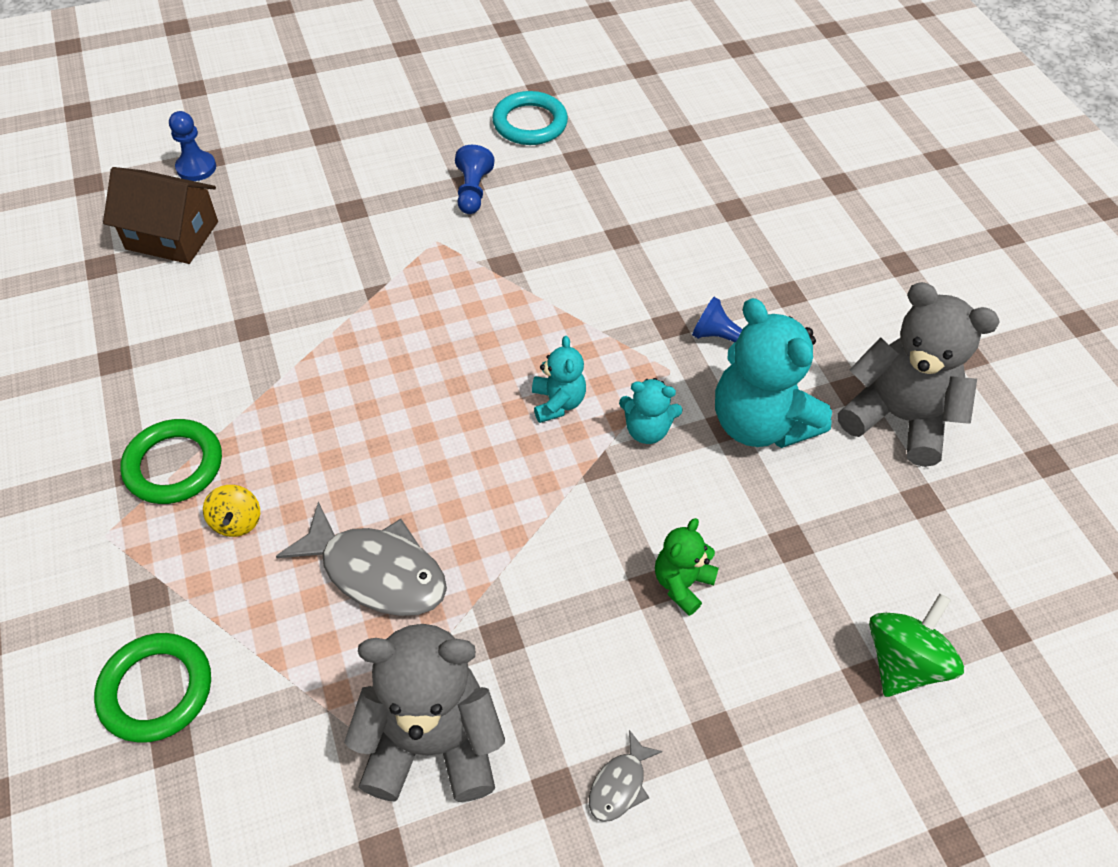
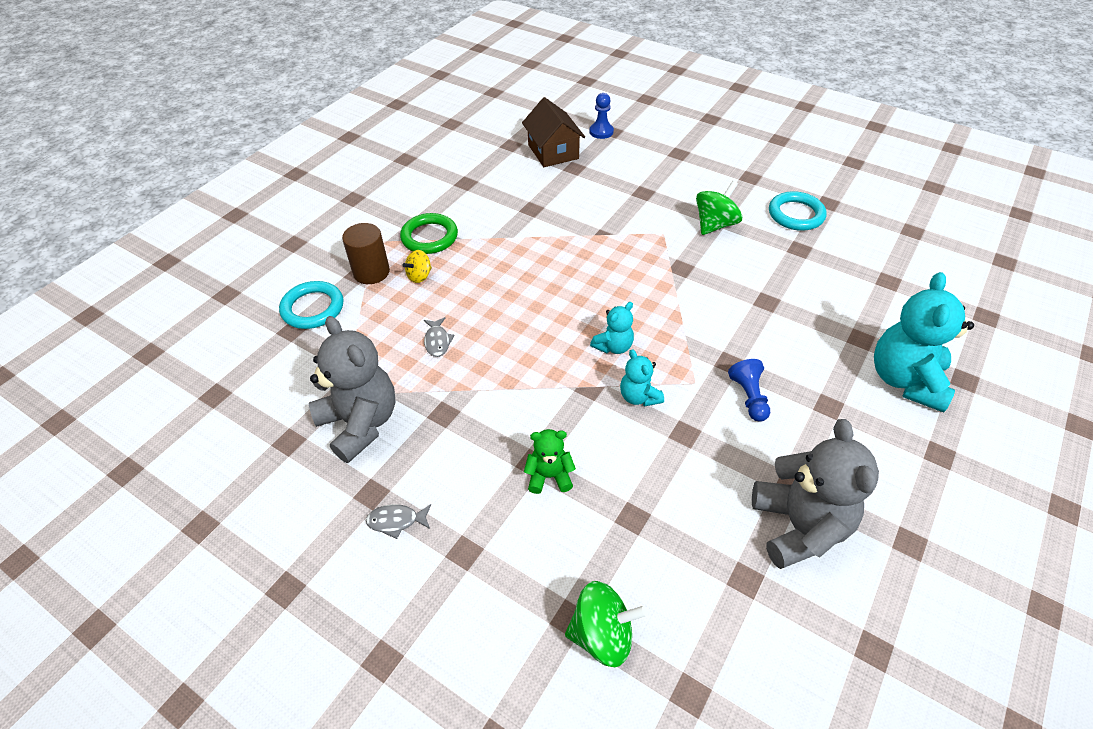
camera: 55 degrees right, 5 degrees down
green ring [94,633,211,743] -> turquoise ring [279,281,343,329]
grey fish [276,501,447,616] -> grey fish [424,317,455,357], size x0.49
blue pawn [455,145,495,214] -> green spinning top [696,181,742,235]
turquoise teddy bear [715,298,832,448] -> turquoise teddy bear moved to [874,272,974,413]
none -> brown cylinder [342,223,390,284]

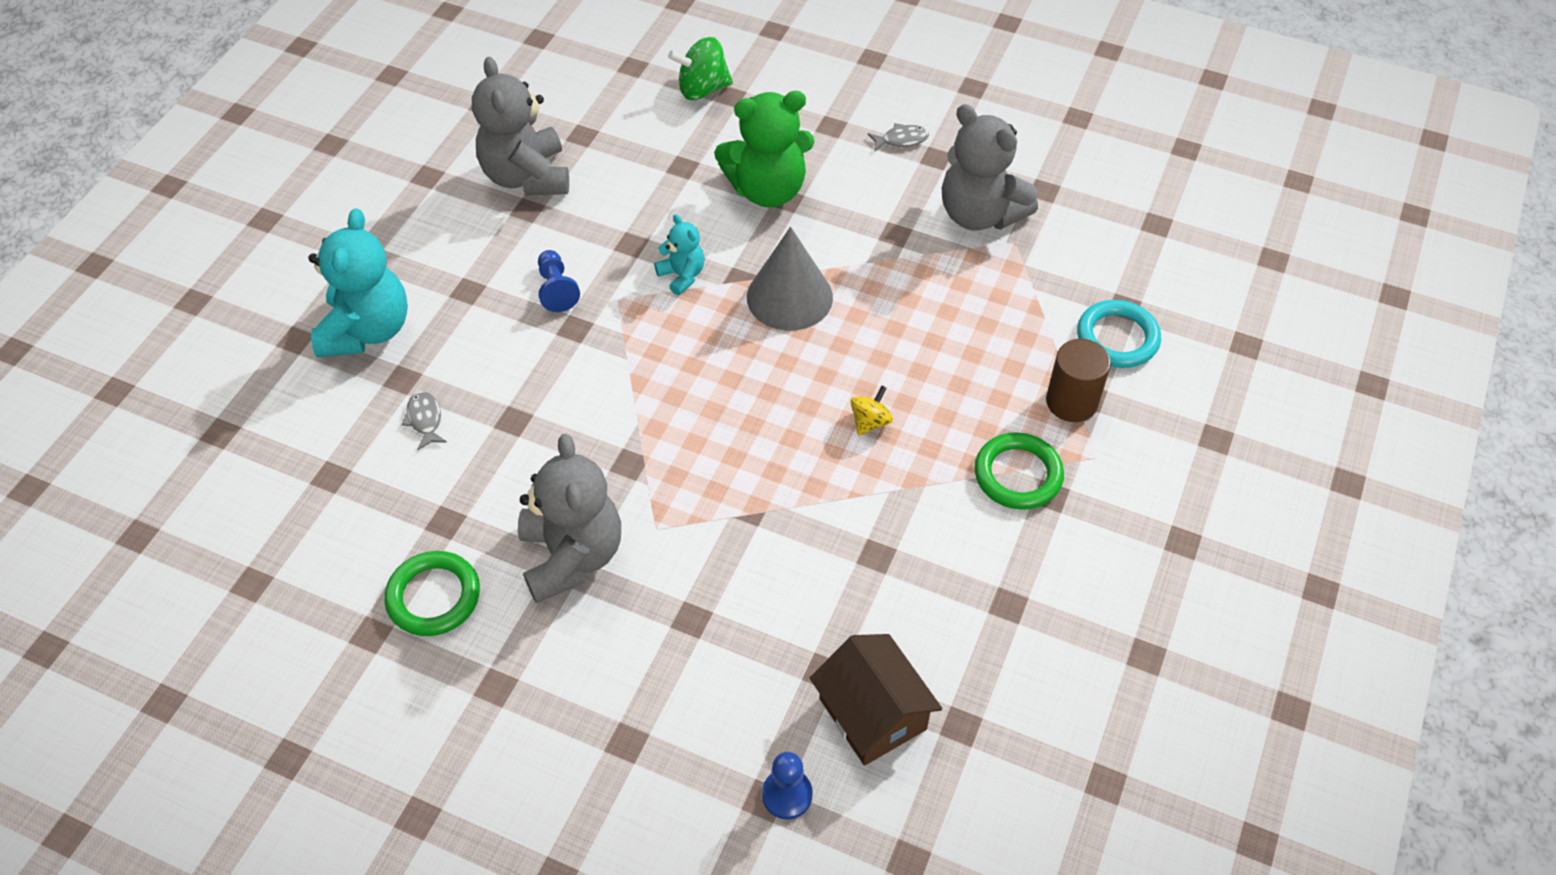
camera: 170 degrees right, 5 degrees up
yellow spinning top [403,250,432,283] -> yellow spinning top moved to [851,386,893,436]
grey fish [424,317,455,357] -> grey fish moved to [401,391,447,450]
green teddy bear [524,429,576,494] -> green teddy bear [714,91,815,207], size x1.96
turquoise teddy bear [590,302,634,354] -> none
green spinning top [696,181,742,235] -> grey teddy bear [518,434,621,603]
turquoise ring [769,191,827,231] -> green ring [384,551,480,636]
none -> grey cone [747,227,833,331]

